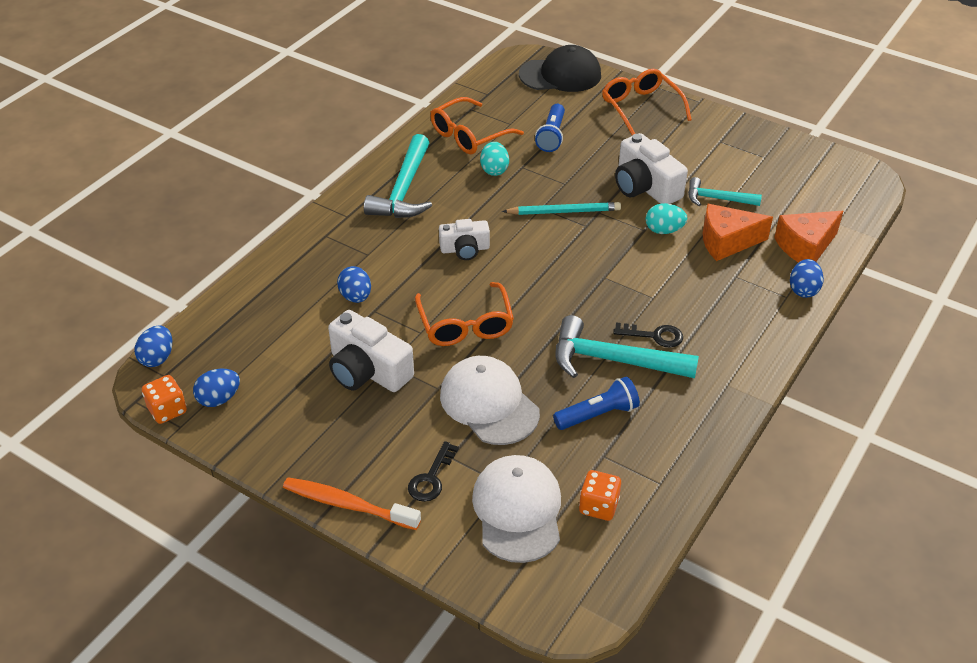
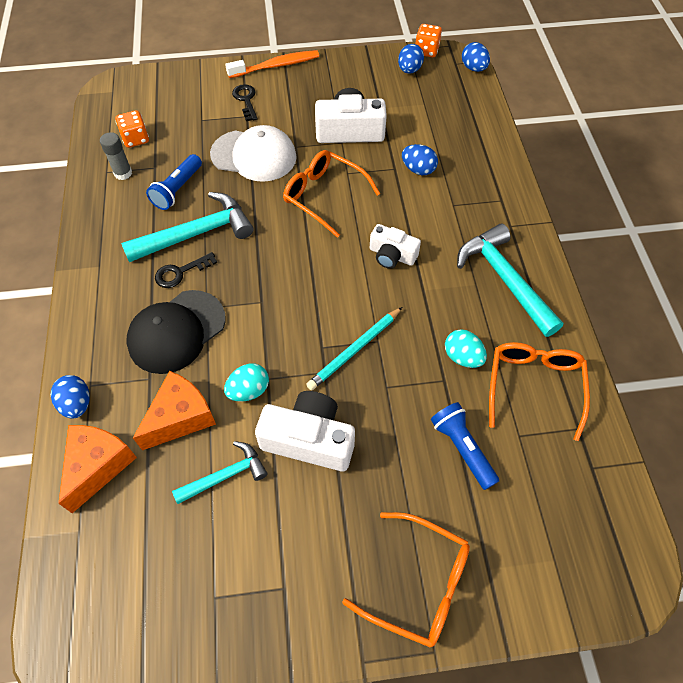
camera: 140 degrees right, 15 degrees up
white camera [439,219,490,260] -> white camera turned 105 degrees counterclockwise [370,224,421,269]
white cap [472,455,561,563] -> none
black cap [519,45,601,92] -> black cap moved to [126,290,226,374]
none -> grey glue stick [100,132,132,180]

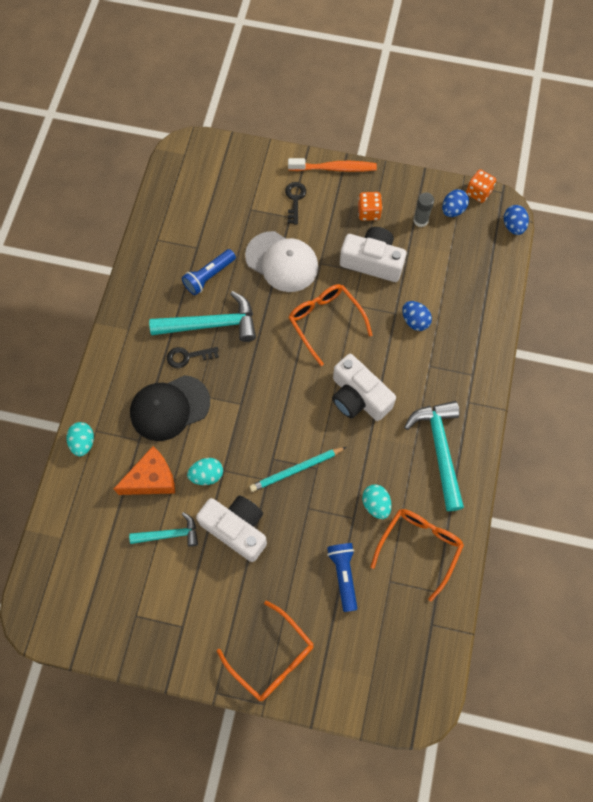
camera: 20 degrees right, 10 degrees up
blue egg [51,375,90,419] -> turquoise egg [67,422,94,457]
orange cheese [58,425,137,513] -> none
grey glue stick [100,132,132,180] -> grey glue stick moved to [413,192,434,227]
orange dice [115,110,149,148] -> orange dice moved to [358,192,382,221]
white camera [370,224,421,269] -> white camera [332,354,396,421], size x1.60

